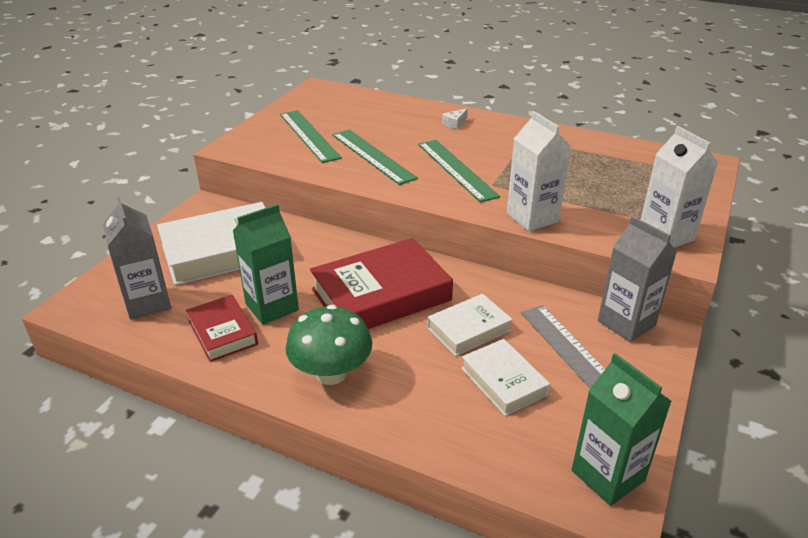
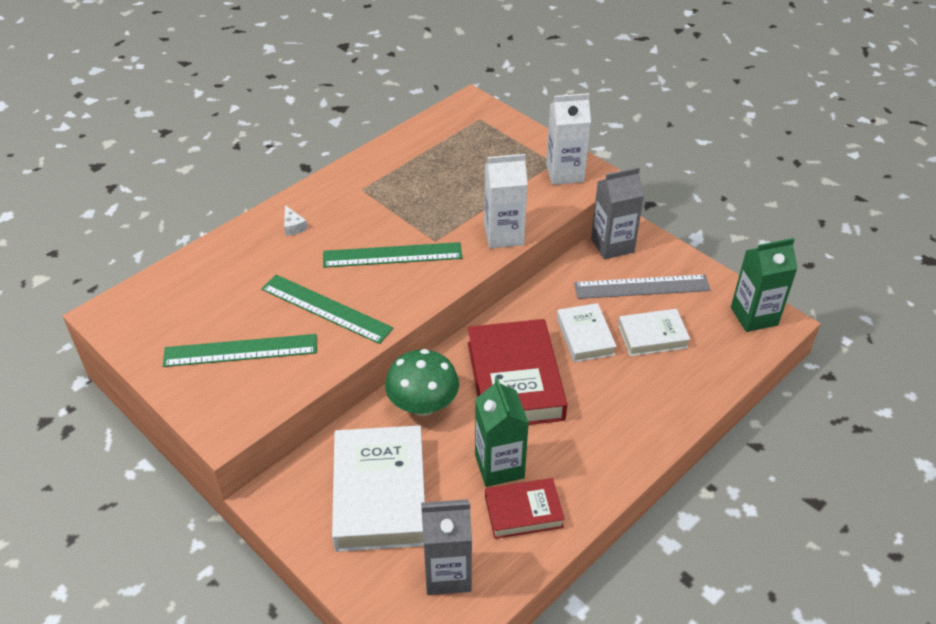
camera: 70 degrees left, 10 degrees up
green mushroom [285,305,372,385] -> green mushroom moved to [385,349,459,416]
green ruler [332,130,418,185] -> green ruler turned 45 degrees clockwise [262,275,393,344]

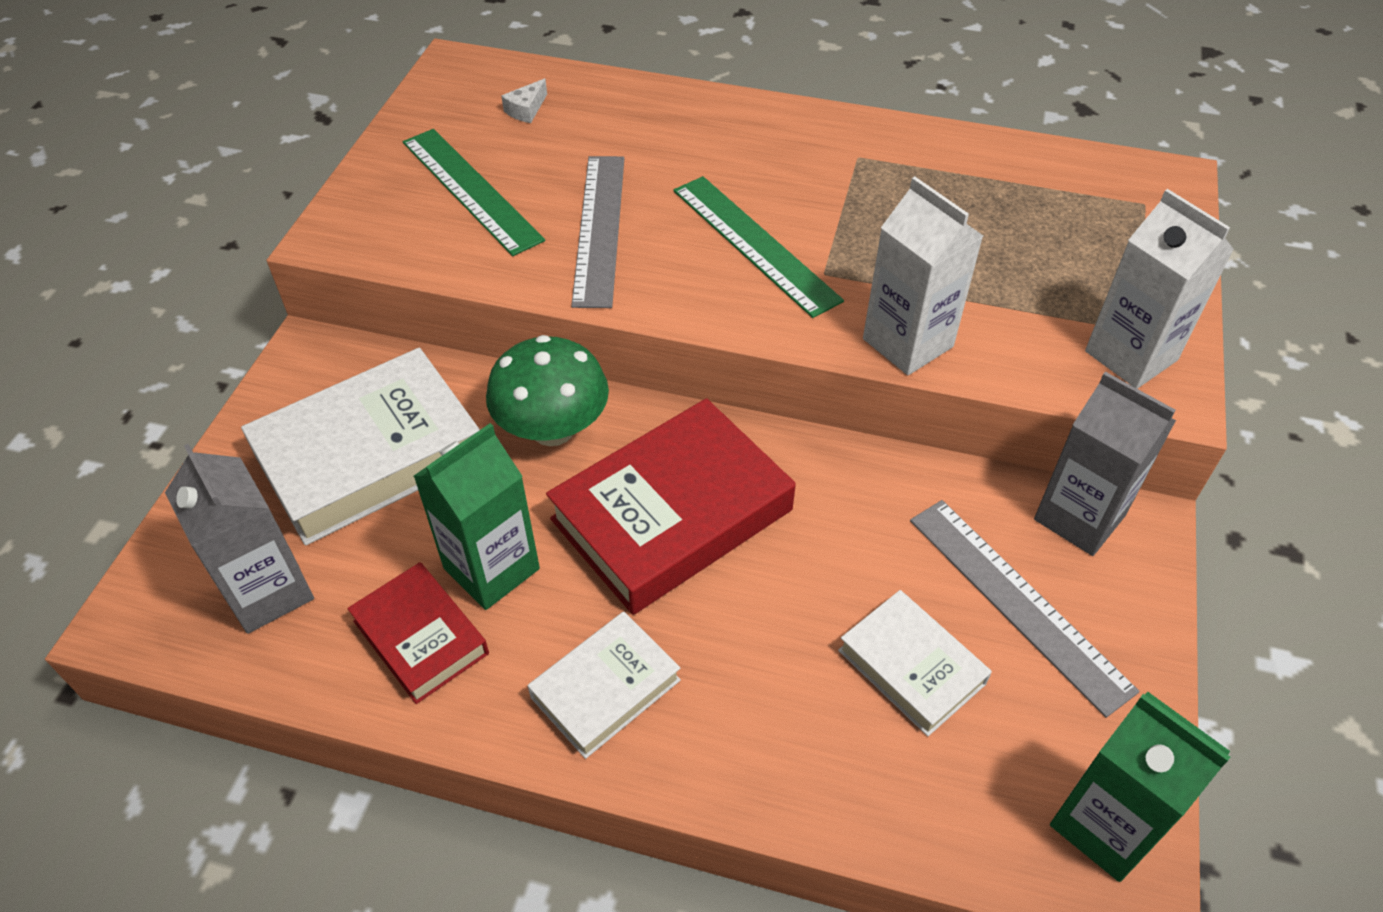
camera: 60 degrees right, 5 degrees up
green ruler [262,275,393,344] -> grey ruler [571,156,625,308]
white cheese [284,205,308,236] -> white cheese moved to [501,78,547,123]
white book [557,303,617,362] -> white book moved to [528,612,681,759]

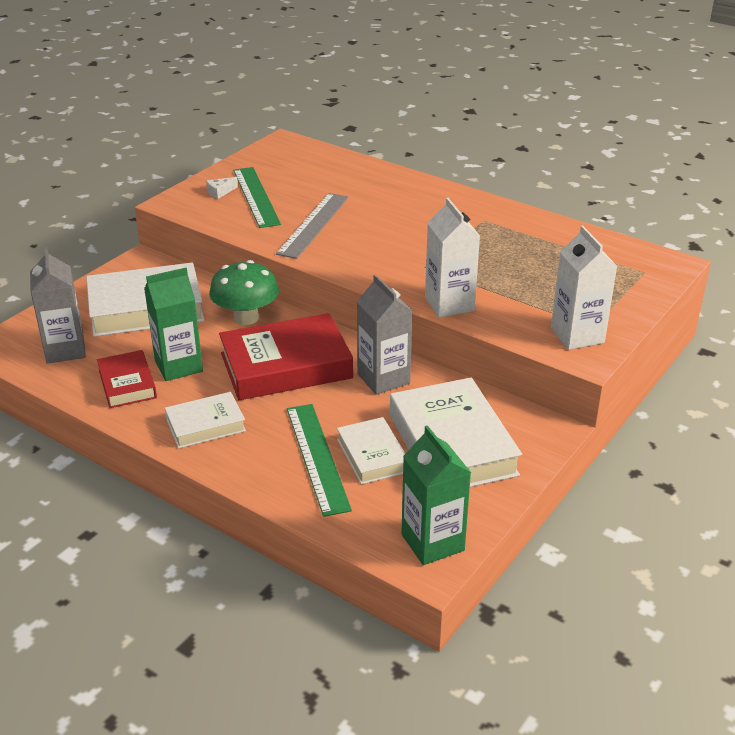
camera: 20 degrees right, 15 degrees down
white cheese [501,78,547,123] -> white cheese moved to [206,177,238,199]
green ruler [673,176,844,318] -> green ruler moved to [287,404,352,517]
grey ruler [910,500,1140,718] -> white book [390,378,522,487]
grey carton [1034,372,1176,556] -> grey carton moved to [357,274,412,395]

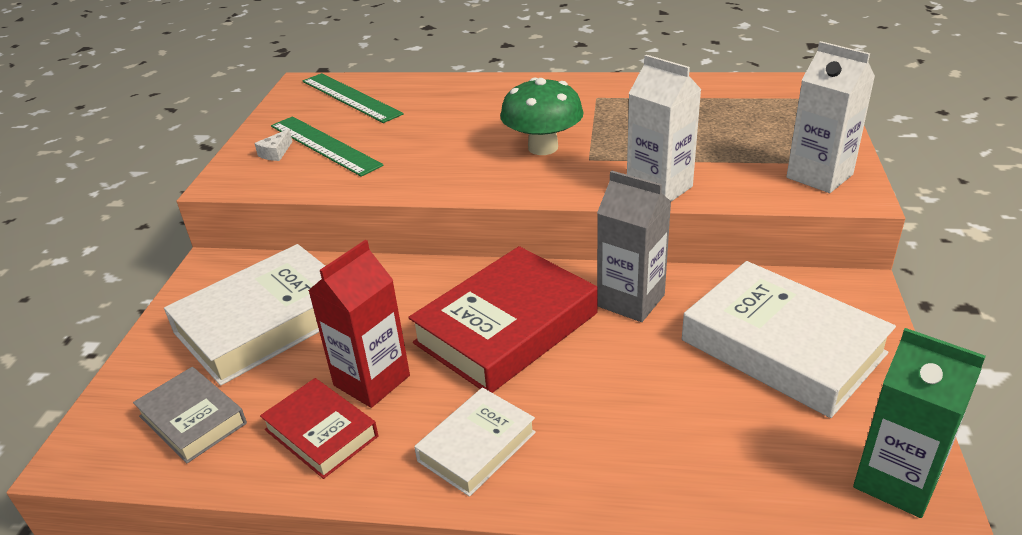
camera: 25 degrees left, 0 degrees up
grey carton [30,247,86,363] -> grey book [133,367,247,463]
green carton [144,268,203,381] -> red carton [308,240,410,408]
green mushroom [209,260,279,325] -> green mushroom moved to [500,78,584,155]
grey ruler [276,193,348,259] -> none
green ruler [287,404,352,517] -> green ruler moved to [302,73,403,123]
white book [337,417,405,484] -> none

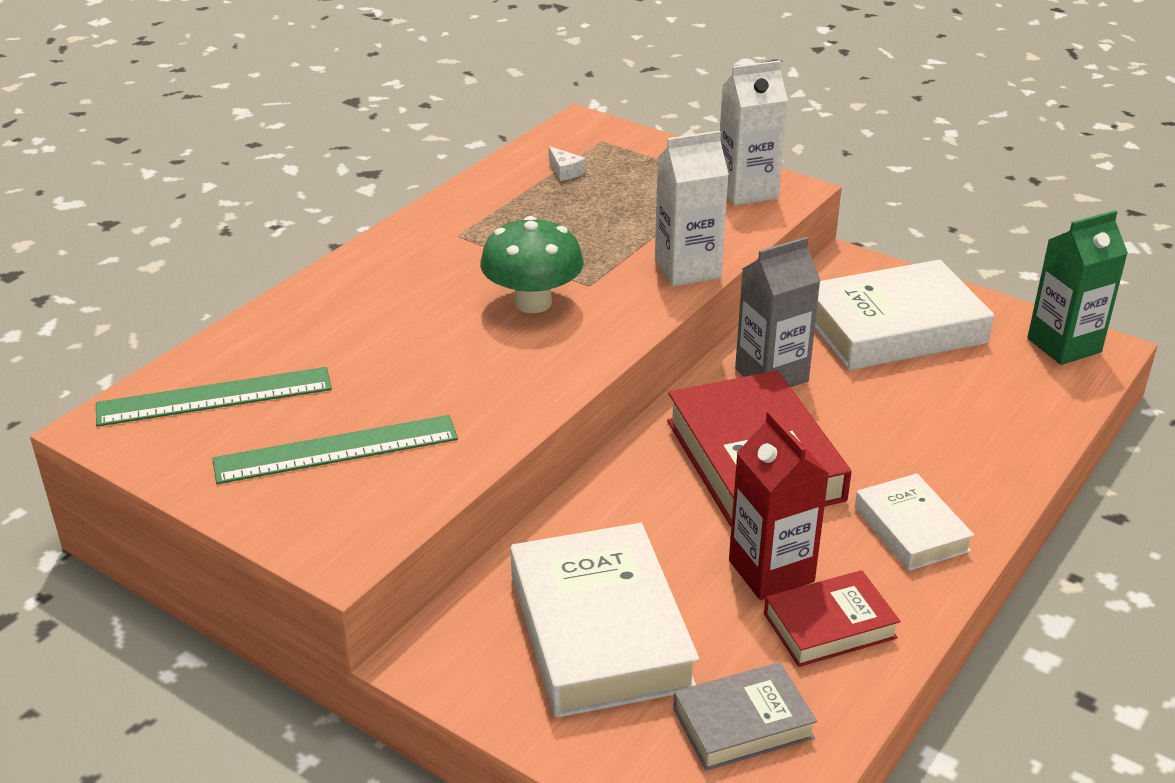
camera: 65 degrees left, 0 degrees up
white cheese [254,129,293,161] -> white cheese moved to [549,146,585,181]

